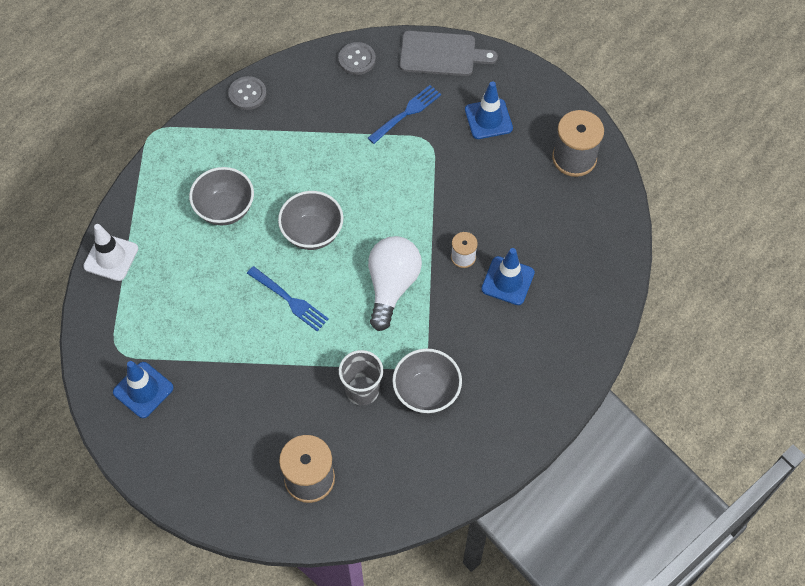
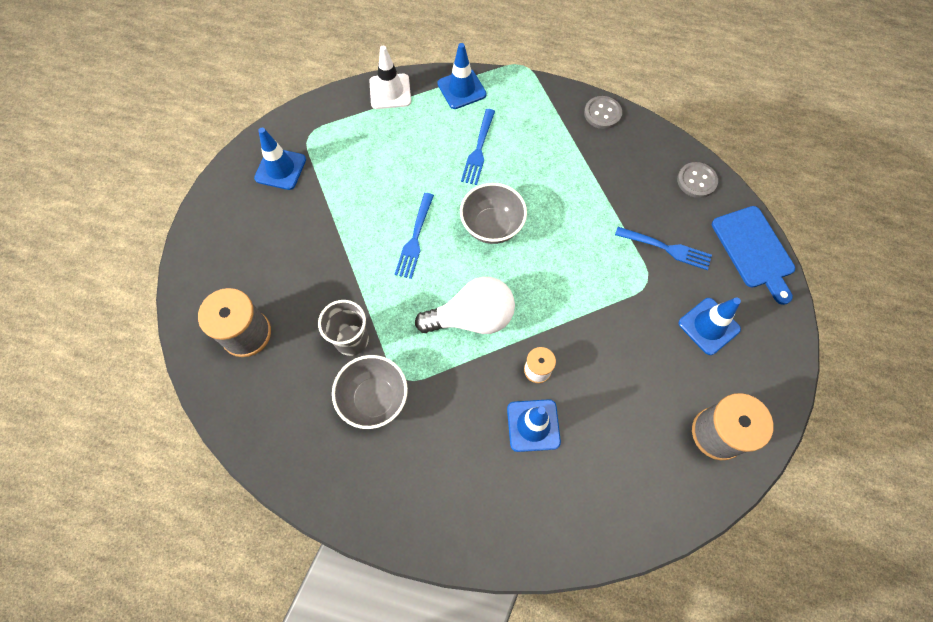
camera: 65 degrees right, 5 degrees up
grey bowl [189,167,254,226] -> blue fork [461,109,495,185]
grey cutting board [400,31,498,76] -> blue cutting board [712,206,795,305]
none -> blue traffic cone [437,43,487,109]

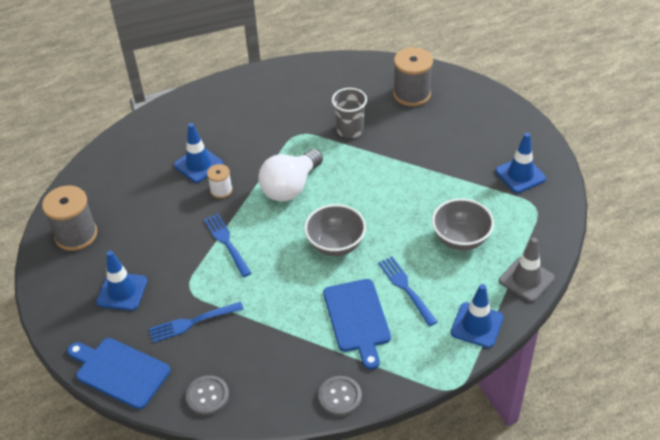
camera: 140 degrees right, 20 degrees down
grey bowl [332,355,408,429] -> grey bowl moved to [432,198,494,251]
white traffic cone [369,46,411,109] -> grey traffic cone [499,238,555,302]
blue fork [395,193,434,279] -> blue fork moved to [204,213,251,277]
none -> blue cutting board [323,279,391,370]

